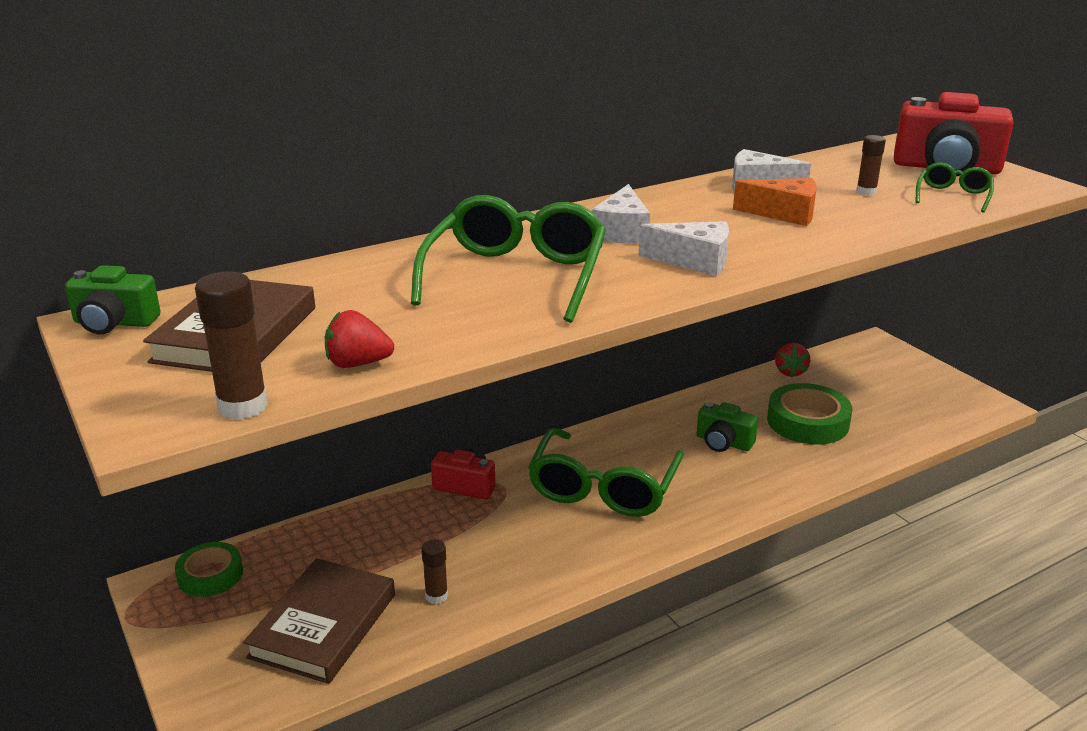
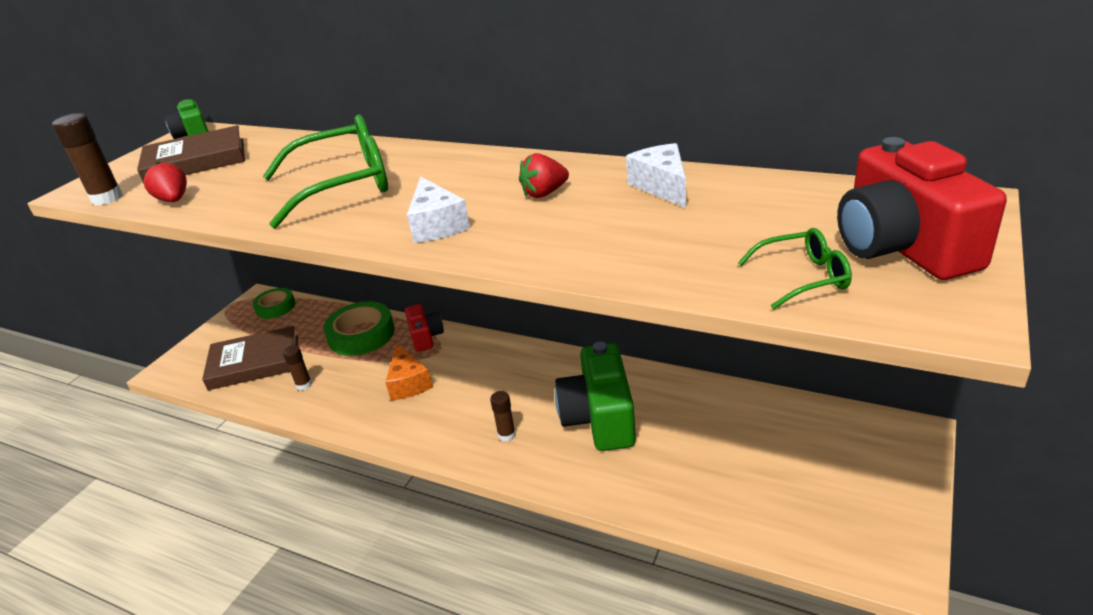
camera: 60 degrees right, 5 degrees up
green glasses [528,428,684,517] -> none
white cheese [592,184,650,244] -> none
green camera [697,402,758,452] -> green camera [555,342,636,451], size x1.79
orange cheese [733,178,817,226] -> orange cheese moved to [385,343,433,400]
green tape [767,383,852,444] -> green tape moved to [323,301,395,356]
red strawberry [775,343,810,378] -> red strawberry moved to [519,153,569,198]
brown glue stick [856,135,886,196] -> brown glue stick moved to [490,391,516,442]

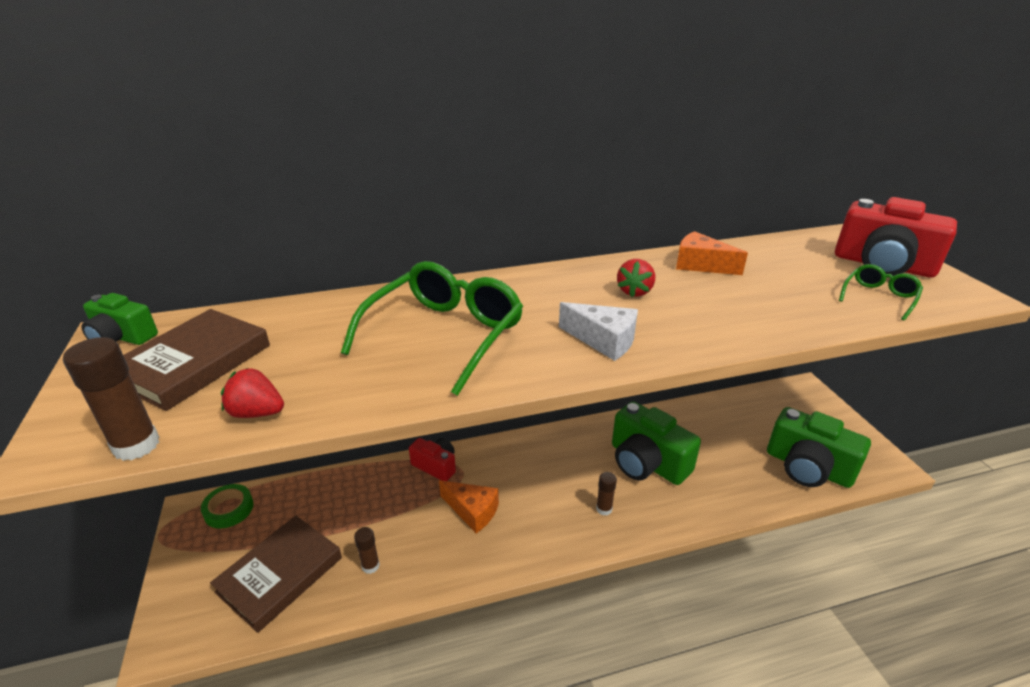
camera: 45 degrees left, 0 degrees up
green tape [323,301,395,356] -> none
white cheese [626,143,686,208] -> orange cheese [676,231,748,275]
none -> green camera [767,407,871,488]

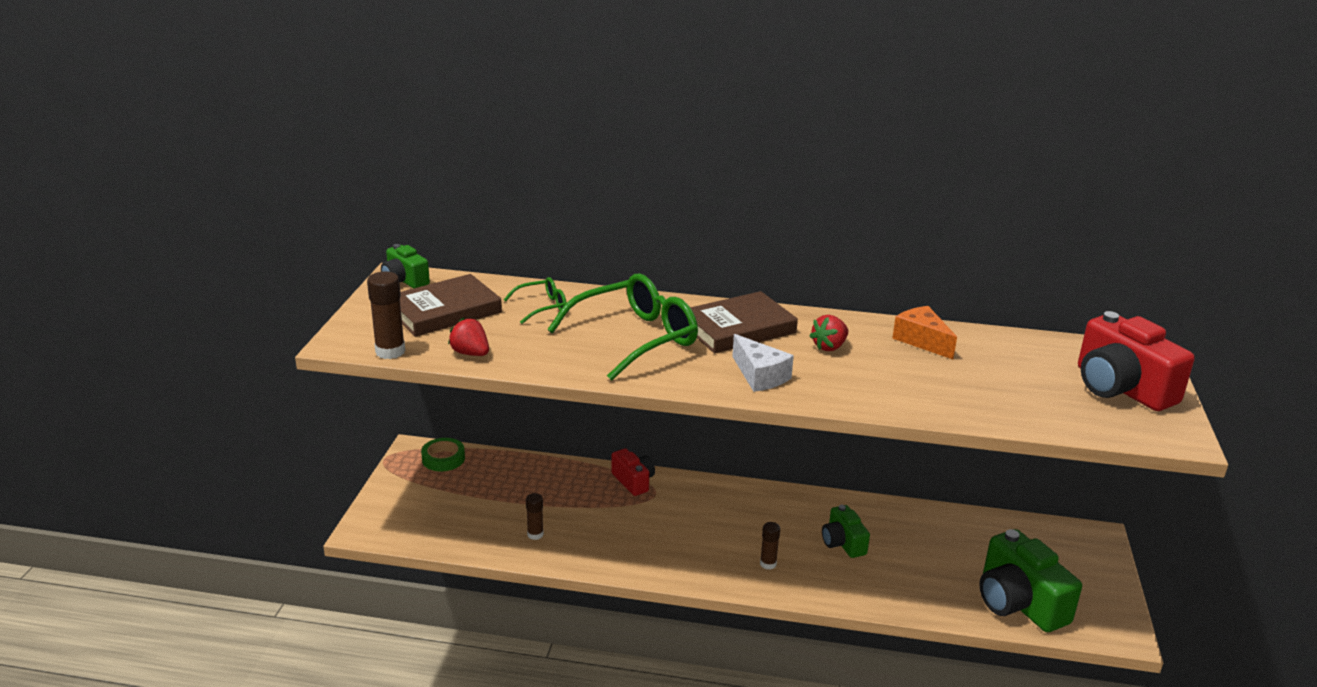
camera: 25 degrees right, 5 degrees down
brown book [210,516,342,633] -> brown book moved to [690,291,798,353]
orange cheese [439,480,499,533] -> none
green camera [612,401,701,485] -> green camera [822,505,870,558], size x0.56
green glasses [839,264,923,321] -> green glasses moved to [504,277,567,324]

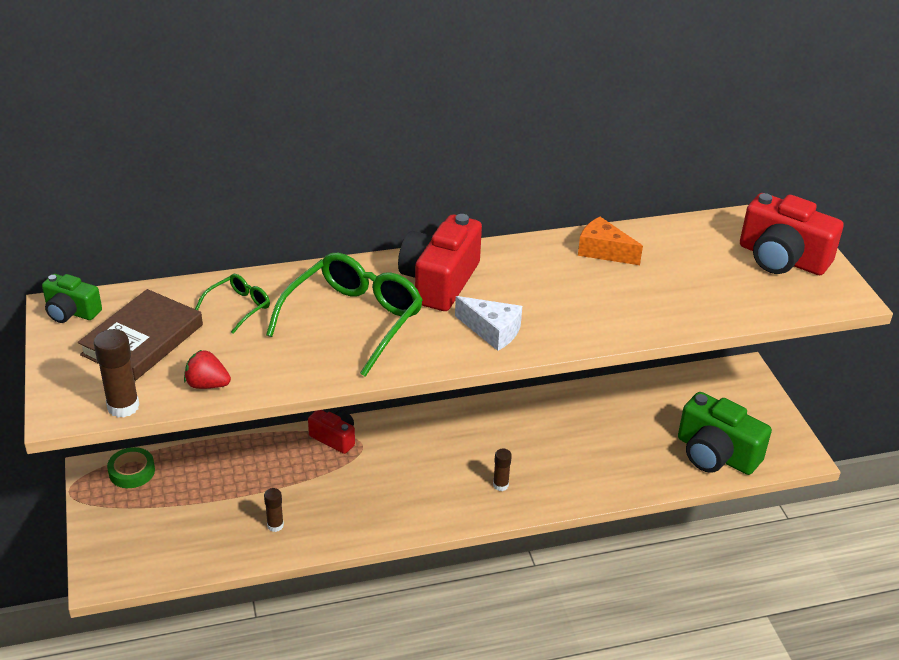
camera: 25 degrees left, 10 degrees up
brown book [690,291,798,353] -> red camera [398,214,482,311]
red strawberry [810,315,848,351] -> none
green camera [822,505,870,558] -> none

